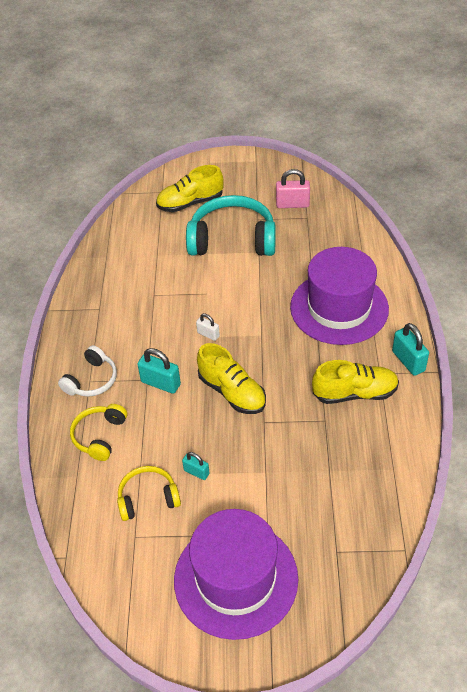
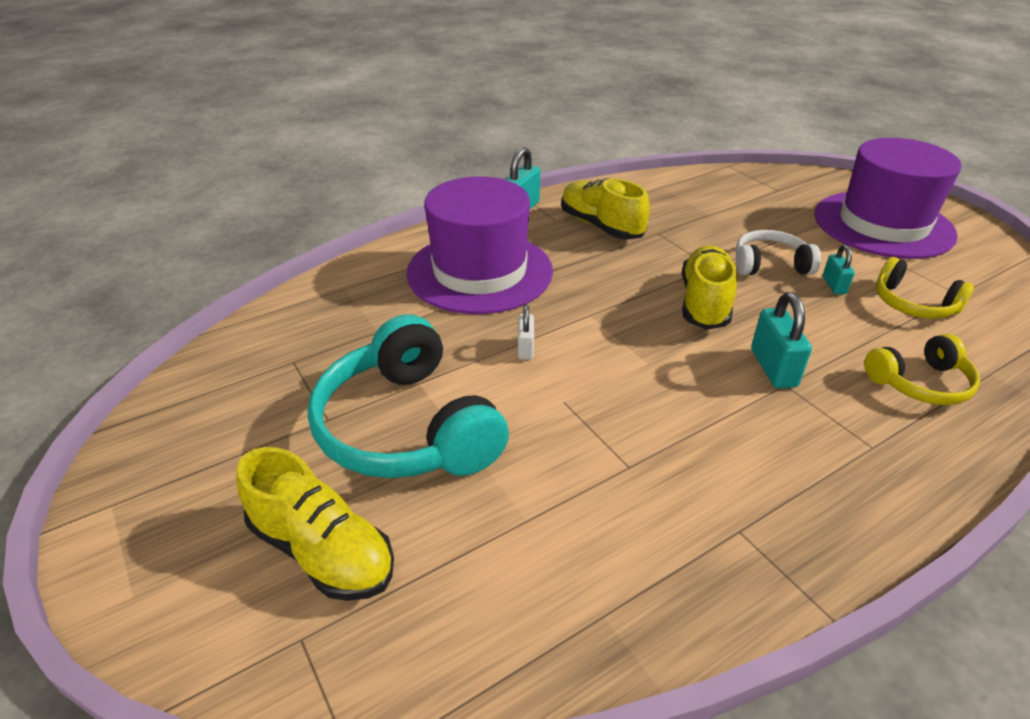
camera: 125 degrees left, 10 degrees down
white headphones [58,345,117,397] -> white headphones moved to [736,230,821,275]
white padlock [196,313,220,341] -> white padlock moved to [518,305,534,360]
pink padlock [276,169,310,208] -> none

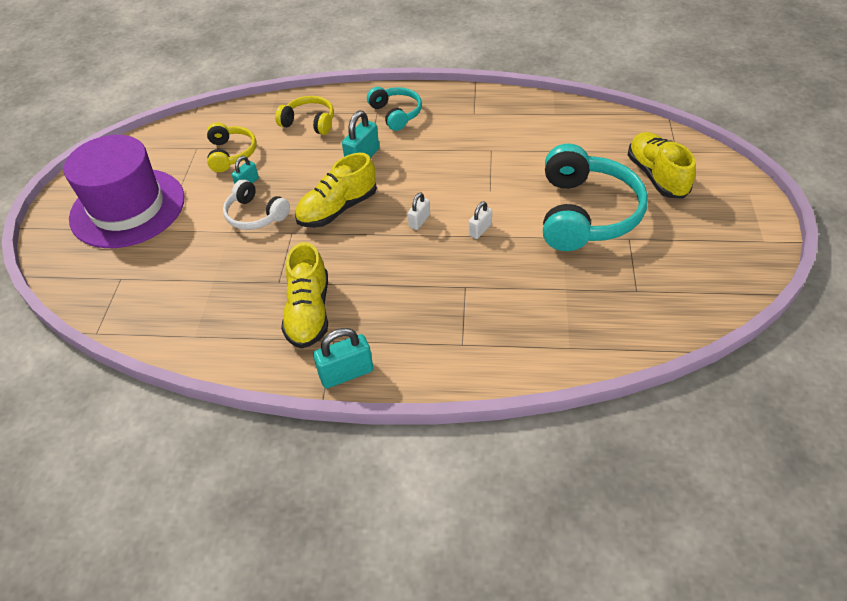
camera: 140 degrees left, 10 degrees up
purple hat [406,176,553,314] -> none
none -> turquoise headphones [367,87,422,131]
none -> white padlock [408,192,430,230]

